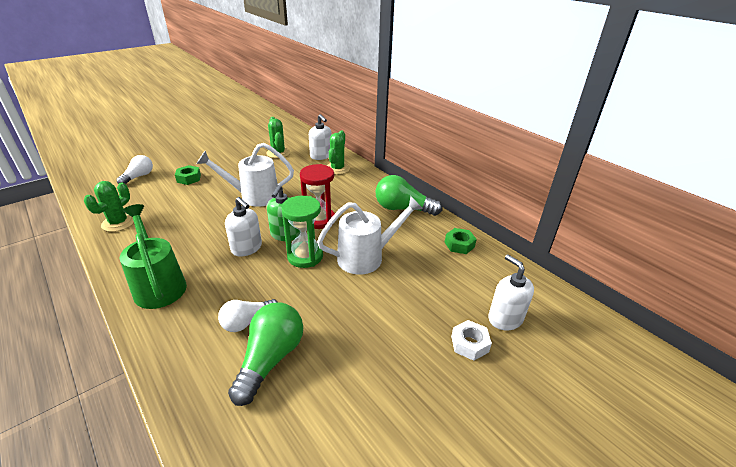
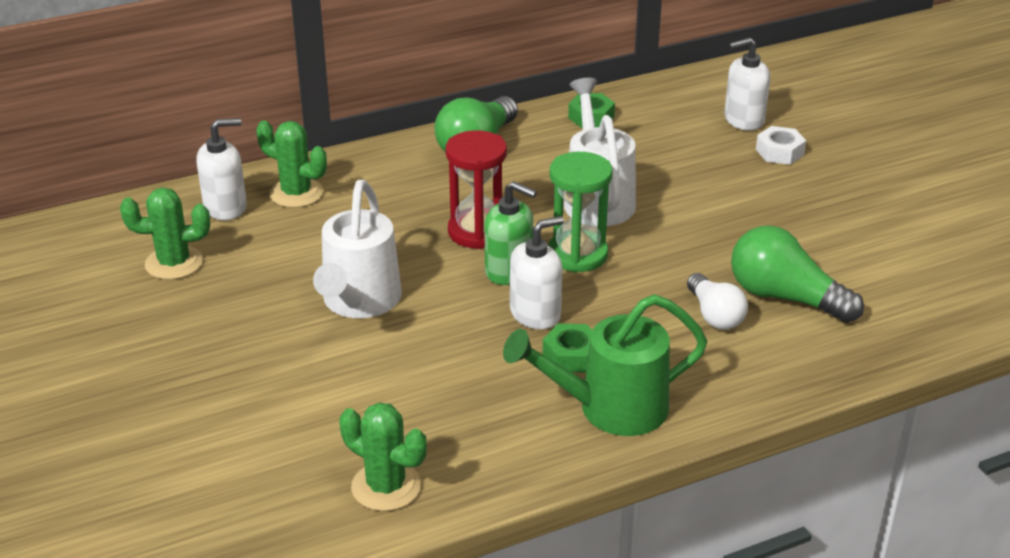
camera: 75 degrees left, 0 degrees up
white light bulb [116,155,153,184] -> none
green nut [175,165,201,185] -> green nut moved to [543,324,592,373]

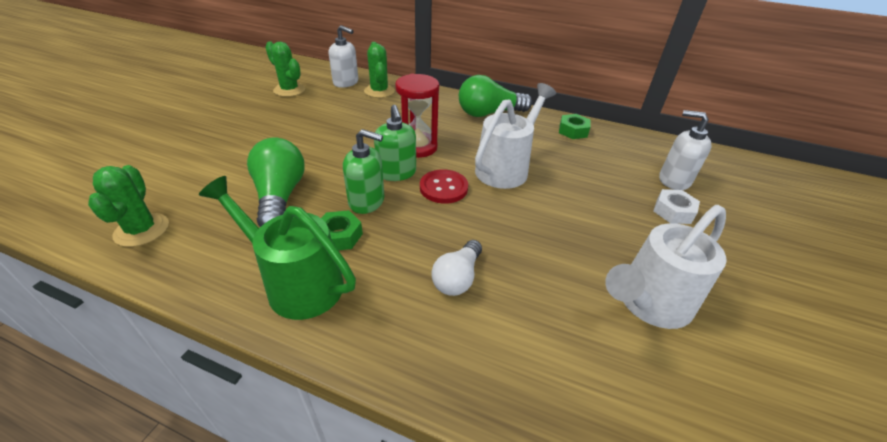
camera: 45 degrees right, 5 degrees up
white watering can [313,180,402,318] -> white watering can moved to [605,205,727,329]
white soap dispenser [510,216,564,330] -> green soap dispenser [343,129,384,214]
green hourglass [548,152,612,273] -> red button [420,169,468,204]
green light bulb [731,226,864,323] -> green light bulb moved to [247,138,305,227]

